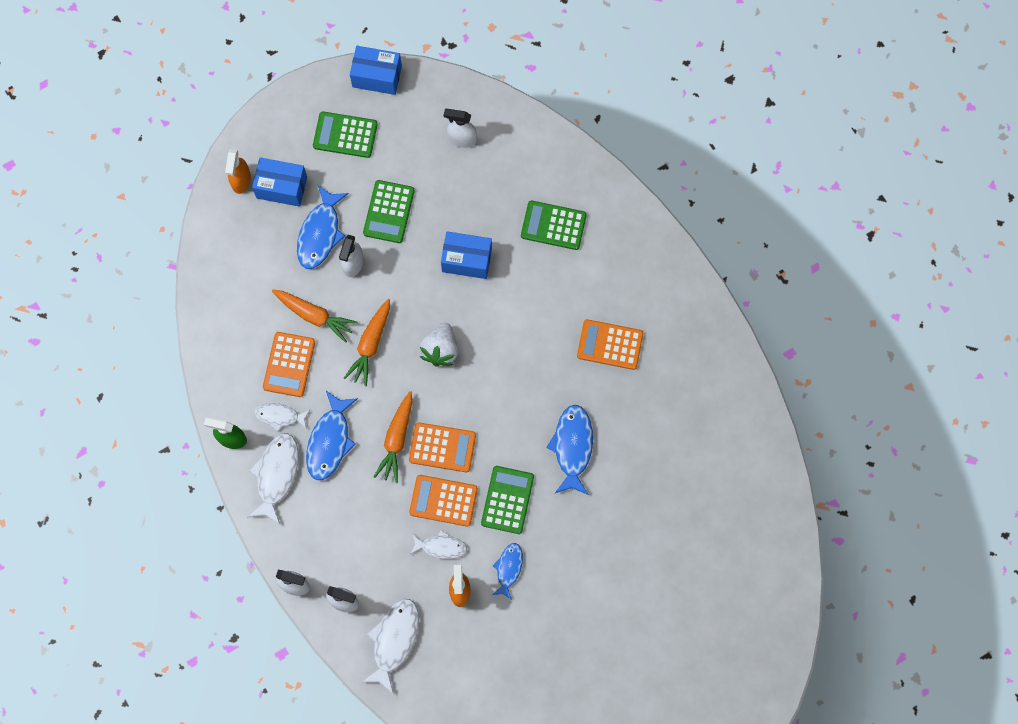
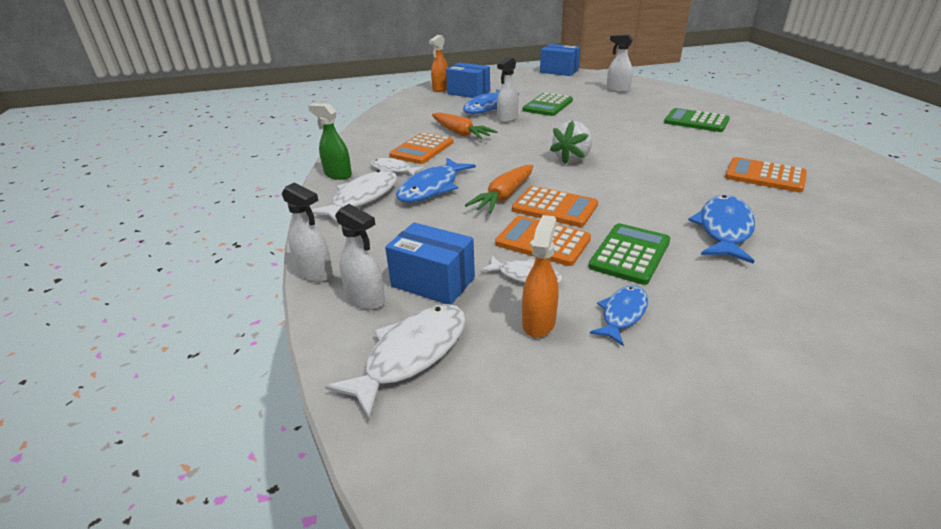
camera: 20 degrees right, 40 degrees down
green calculator [313,111,378,158] -> none
orange carrot [344,299,390,386] -> none
blue box [441,231,492,279] -> blue box moved to [385,222,475,305]

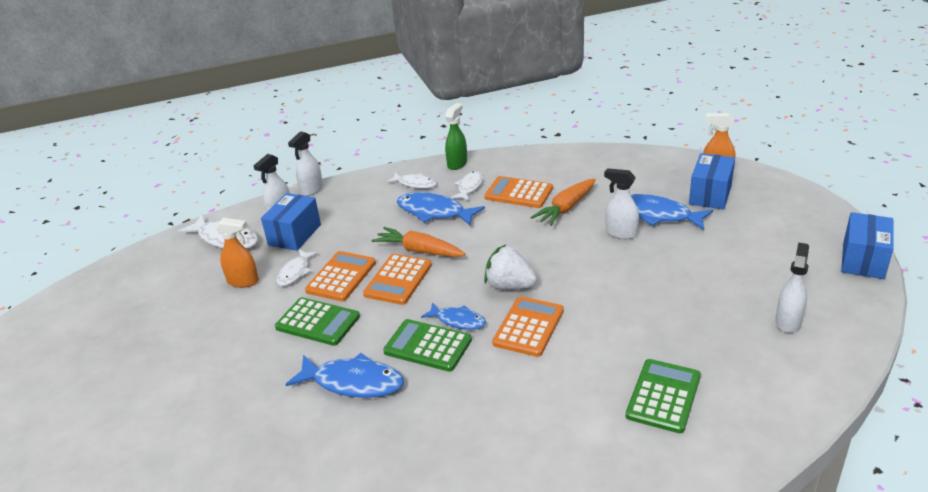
camera: 85 degrees right, 0 degrees up
white fish [311,170,397,224] -> white fish [386,172,436,189], size x0.61
green calculator [523,93,573,116] -> green calculator moved to [383,319,472,372]
blue fish [590,285,648,346] -> blue fish moved to [421,302,486,330]
orange calculator [725,157,807,192] -> orange calculator moved to [492,296,564,357]

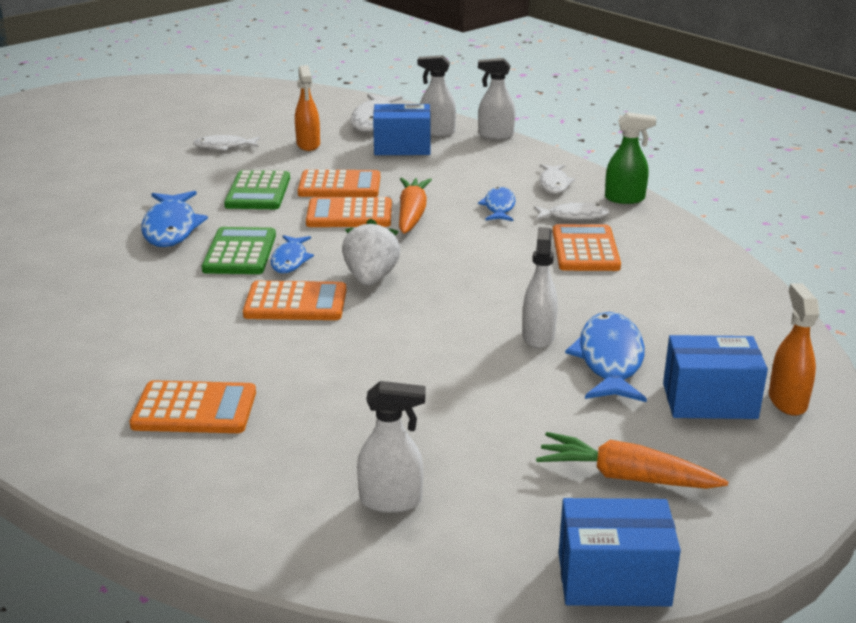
camera: 65 degrees right, 5 degrees down
white fish [276,249,318,286] -> white fish moved to [193,135,260,151]
blue fish [397,192,485,226] -> blue fish [478,187,516,221], size x0.61
orange carrot [530,179,596,226] -> orange carrot moved to [536,432,728,489]
green calculator [626,359,701,433] -> orange calculator [130,380,256,433]

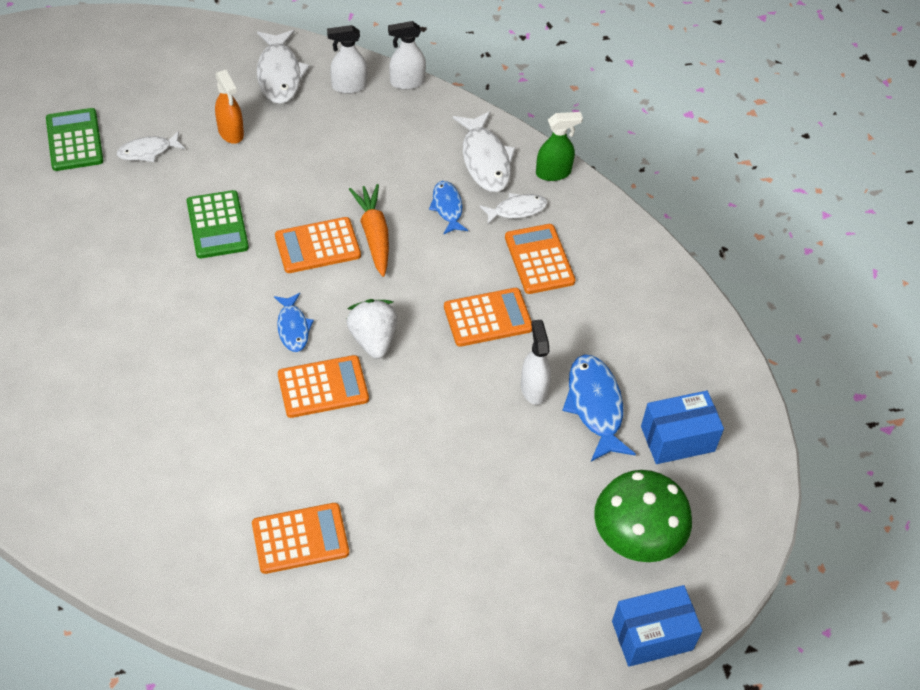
camera: 20 degrees left, 25 degrees up
blue fish [141,191,208,247] -> none
green calculator [202,227,276,274] -> green calculator moved to [46,108,104,171]
orange calculator [298,170,380,197] -> orange calculator moved to [444,288,532,347]
white spray bottle [357,381,426,513] -> none
blue box [373,104,431,155] -> none
orange carrot [536,432,728,489] -> green mushroom [594,470,692,562]
white fish [539,164,575,194] -> white fish [453,111,516,192], size x1.64
orange spray bottle [769,283,820,416] -> none

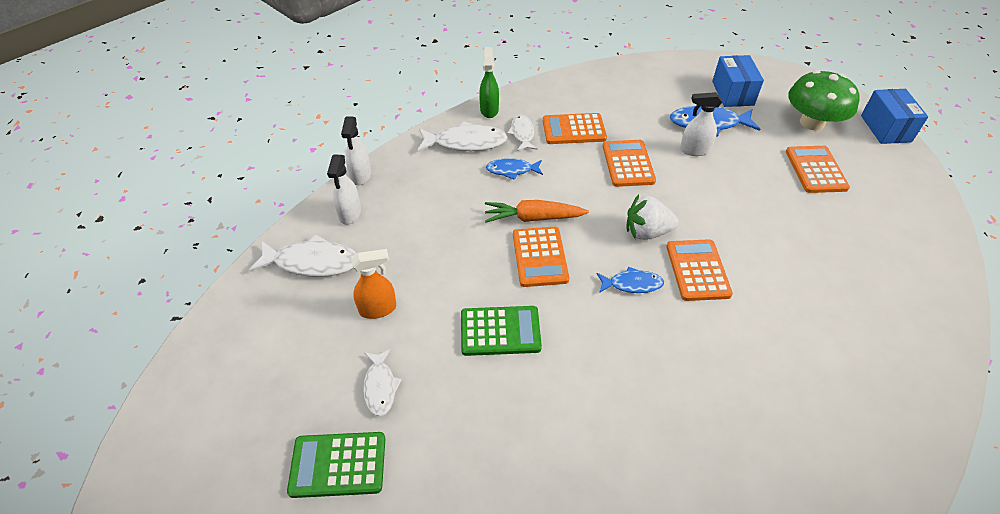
camera: 75 degrees left, 5 degrees down
orange calculator [252,503,349,574] -> orange calculator moved to [786,146,850,193]

